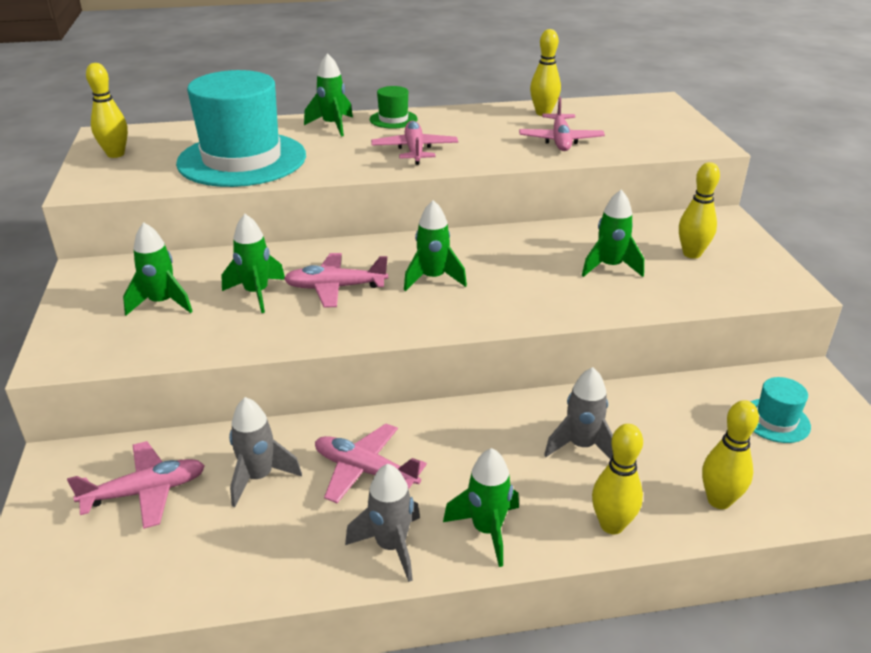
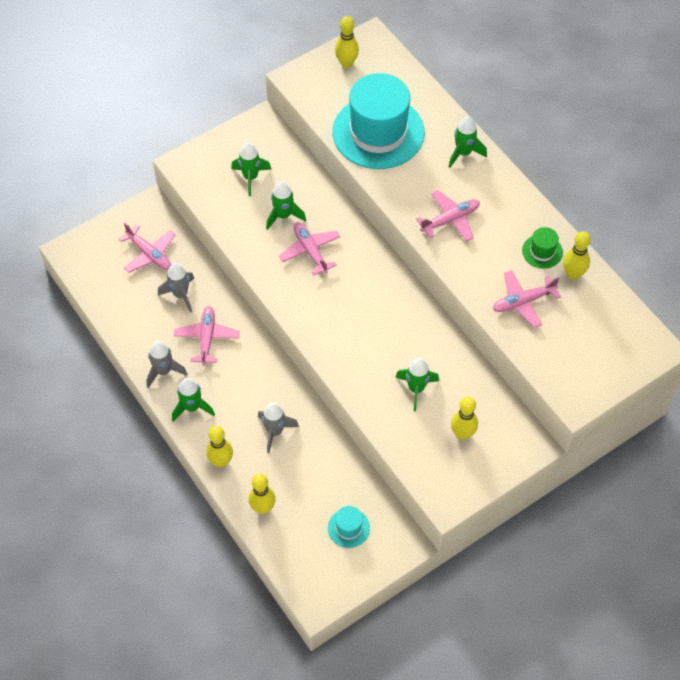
camera: 65 degrees right, 25 degrees up
green hat [370,86,418,129] -> green hat moved to [522,227,563,269]
green rocket [404,200,467,291] -> none

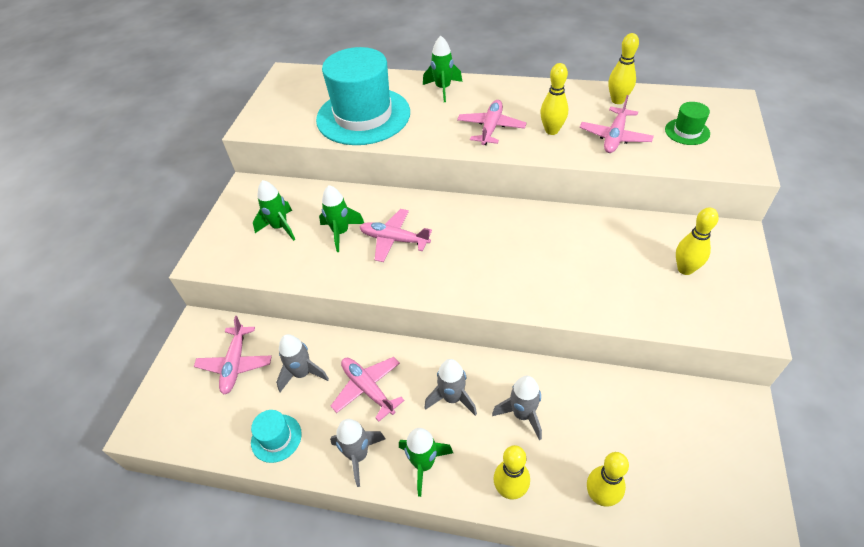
camera: 40 degrees left, 10 degrees down
pink plane [118,222,175,273] -> pink plane turned 90 degrees clockwise [194,316,272,394]
turquoise hat [328,506,370,548] -> turquoise hat moved to [251,410,302,463]
yellow bowling pin [335,16,359,68] -> yellow bowling pin moved to [540,63,568,135]
green rocket [396,358,439,411] -> none
green hat [522,227,563,269] -> green hat moved to [665,102,710,145]
none -> grey rocket [424,359,477,416]

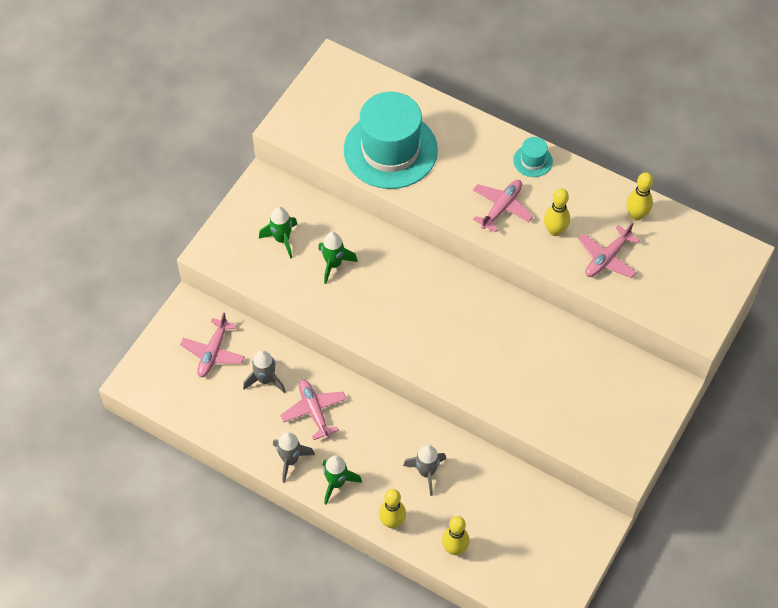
camera: 15 degrees right, 10 degrees up
turquoise hat [251,410,302,463] -> turquoise hat moved to [513,137,553,177]
pink plane [360,209,432,262] -> none
green rocket [423,36,462,102] -> none
grey rocket [424,359,477,416] -> none
green hat [665,102,710,145] -> none
yellow bowling pin [676,207,719,275] -> none

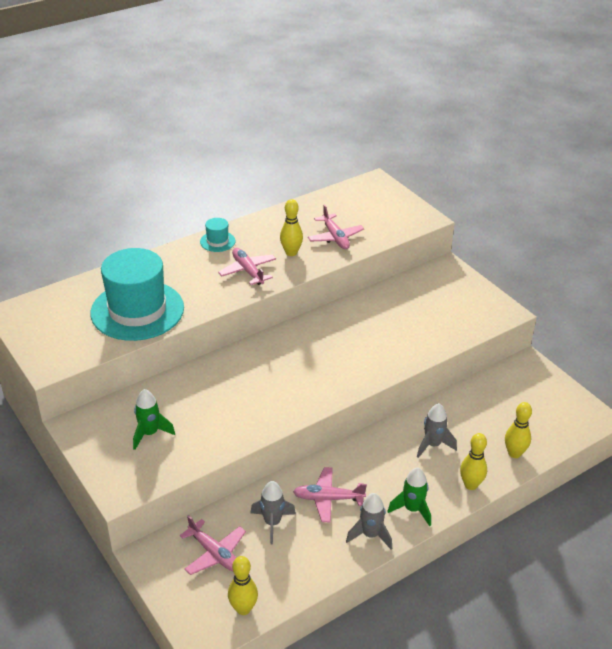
camera: 65 degrees left, 20 degrees down
green rocket [318,232,358,284] -> none
yellow bowling pin [627,172,653,221] -> yellow bowling pin moved to [228,556,258,615]

